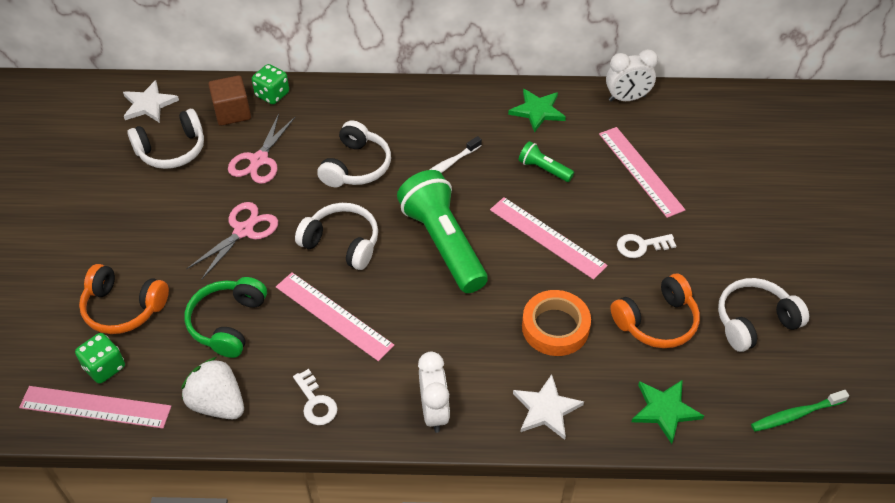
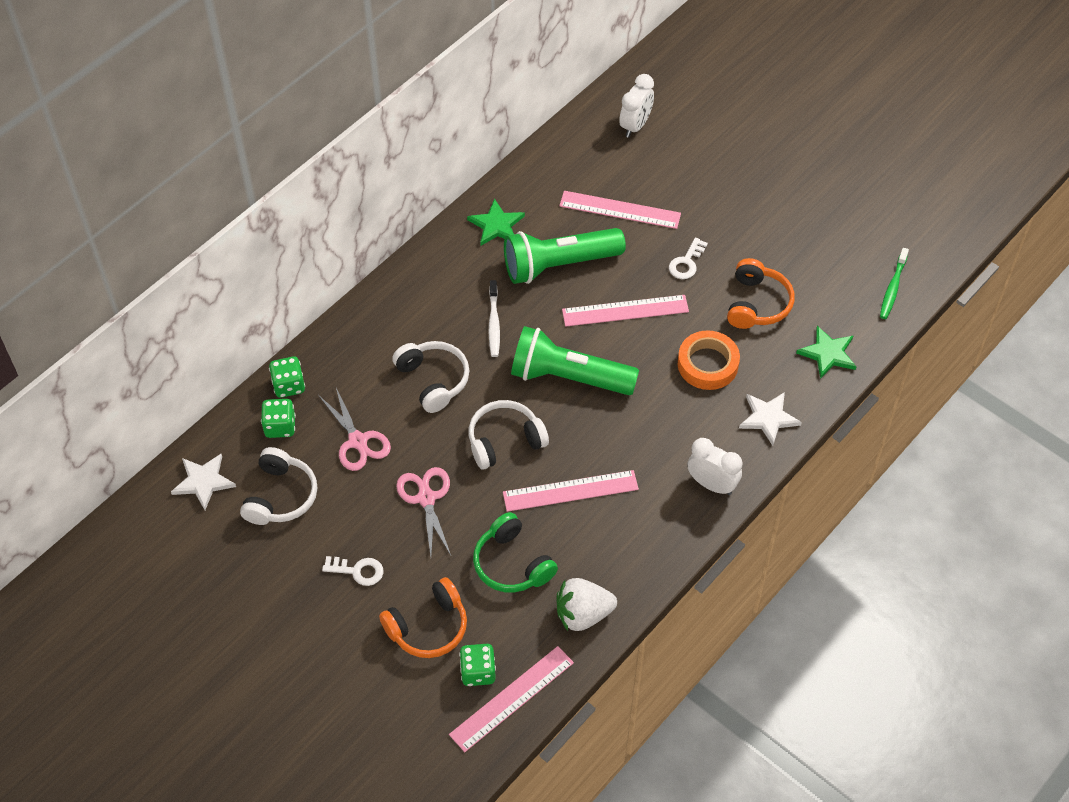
camera: 50 degrees left, 5 degrees up
brown cube [208,75,251,126] -> green dice [261,399,296,438]
white key [293,369,338,425] -> white key moved to [322,556,383,586]
green flashlight [518,141,574,182] -> green flashlight [504,228,626,284], size x2.17
white clock [606,49,658,102] -> white clock moved to [619,74,654,138]
white headphones [718,278,809,352] -> none

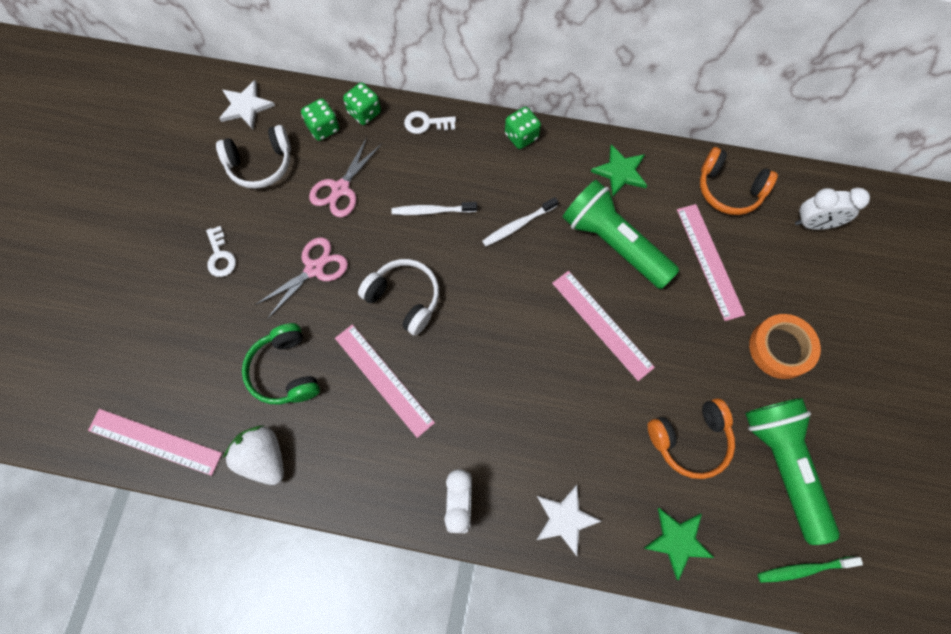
camera: 60 degrees right, 15 degrees up
orange headphones [379,577,467,658] -> orange headphones moved to [700,147,778,215]
white headphones [392,341,469,413] -> white toothbrush [392,202,477,215]
green dice [459,644,496,686] -> green dice moved to [505,107,541,149]
green headphones [473,512,558,593] -> green headphones turned 45 degrees counterclockwise [242,323,320,404]
green flashlight [511,326,639,395] -> green flashlight moved to [745,398,840,545]
white key [669,238,708,279] -> white key moved to [404,111,456,134]
orange tape [678,330,740,390] -> orange tape moved to [749,314,821,379]

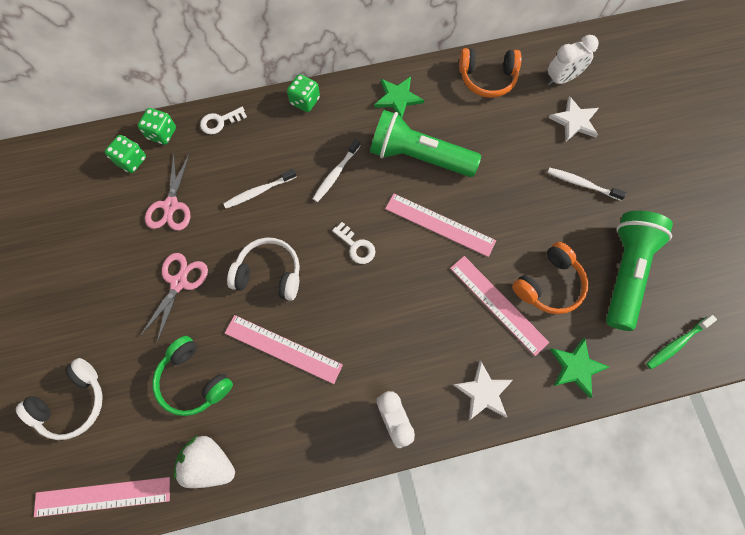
camera: 25 degrees left, 0 degrees up
white key [206,226,236,277] -> white key moved to [332,222,375,264]
white headphones [216,125,291,189] -> white headphones moved to [16,358,103,440]
white star [219,80,275,129] -> white star moved to [548,96,599,141]
pink ruler [677,204,745,321] -> pink ruler moved to [450,256,549,356]
green flashlight [745,398,840,545] -> green flashlight turned 60 degrees clockwise [606,211,673,331]
orange tape [749,314,821,379] -> white toothbrush [547,167,627,201]

